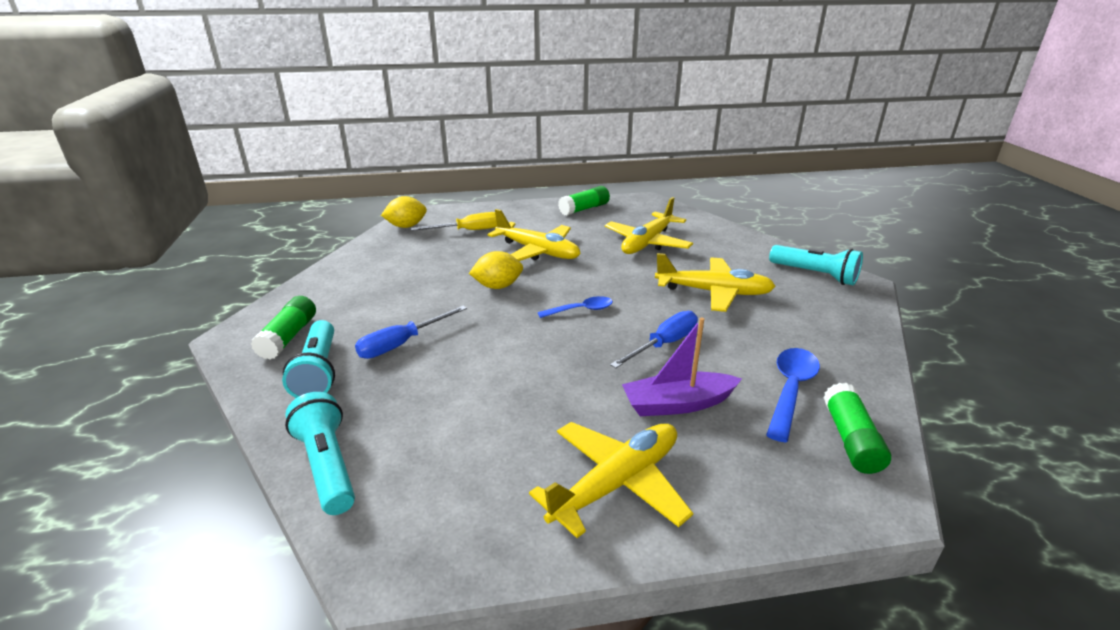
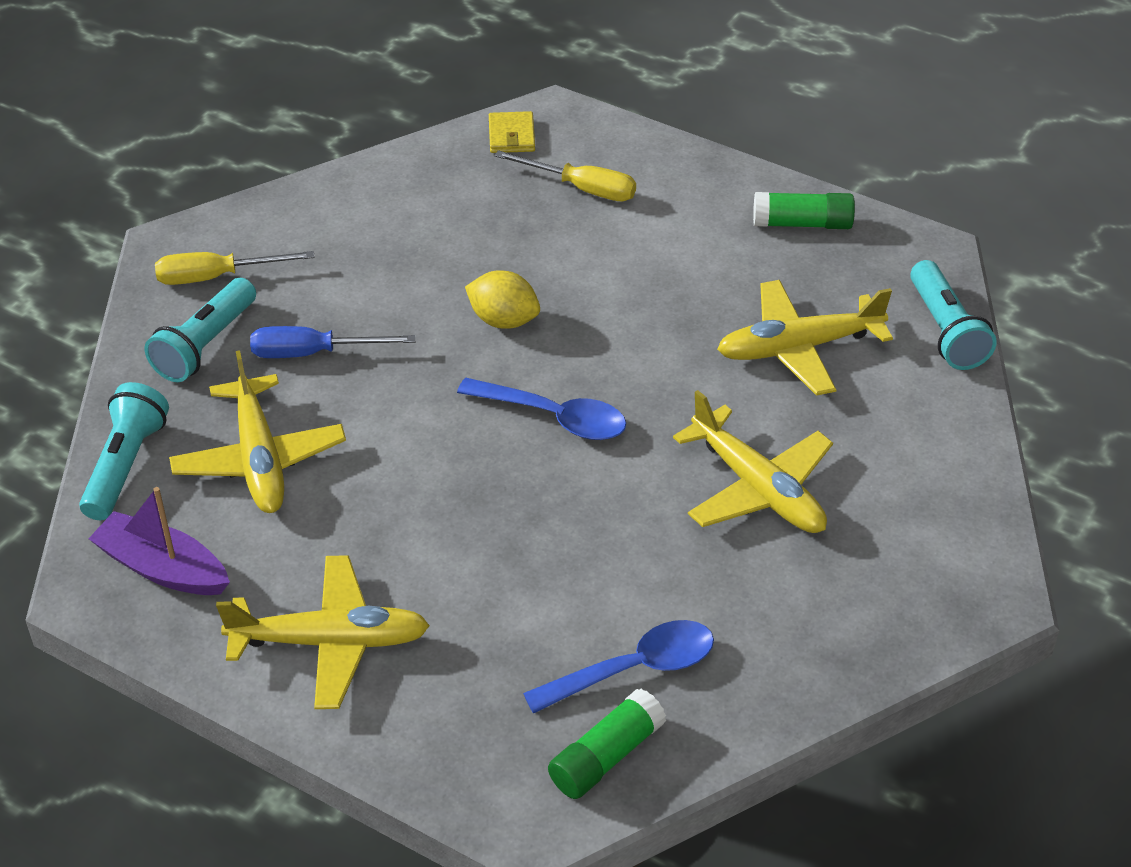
camera: 40 degrees right, 15 degrees up
green glue stick [251,296,316,360] -> yellow screwdriver [155,251,315,285]
yellow lemon [381,196,427,228] -> yellow wallet [489,111,535,153]
yellow plane [487,209,580,261] -> yellow plane moved to [169,350,346,513]
blue spoon [538,296,613,318] -> blue spoon [457,378,626,440], size x1.54
blue screwdriver [610,311,698,368] -> none
purple boat [622,317,742,416] -> purple boat moved to [89,487,230,595]
turquoise flashlight [769,245,863,285] -> turquoise flashlight moved to [910,260,997,370]

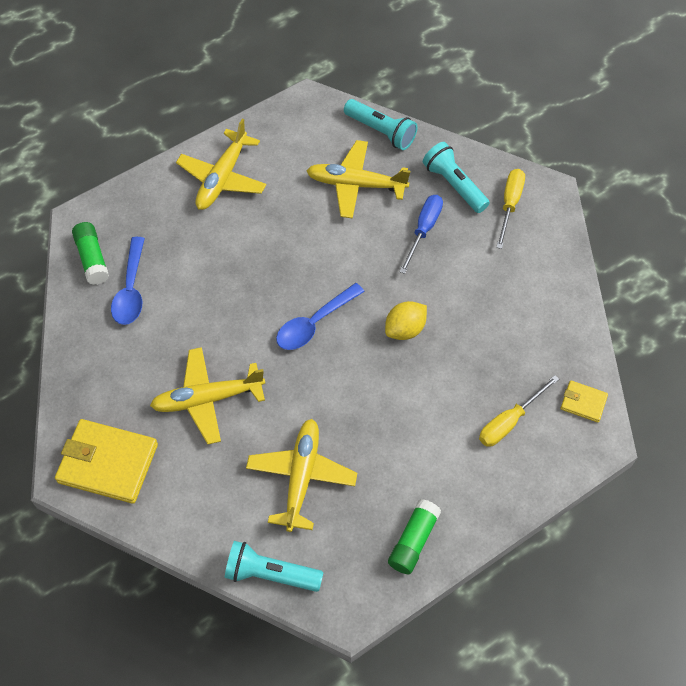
camera: 115 degrees right, 15 degrees up
purple boat [89,487,230,595] -> none
none -> yellow wallet [55,419,158,504]

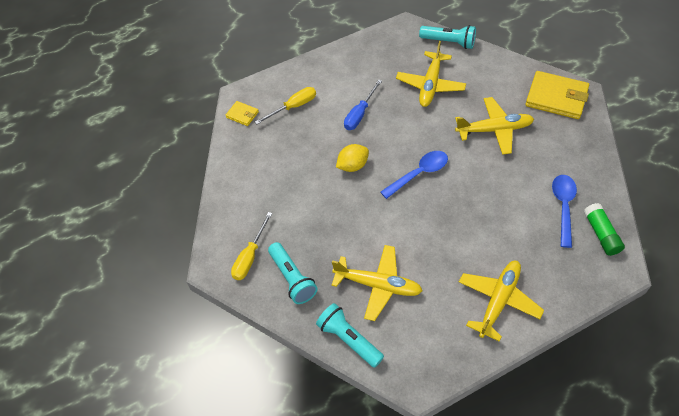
camera: 170 degrees left, 5 degrees down
green glue stick [388,499,441,574] -> none
blue screwdriver [399,195,443,274] -> blue screwdriver moved to [344,80,382,130]

